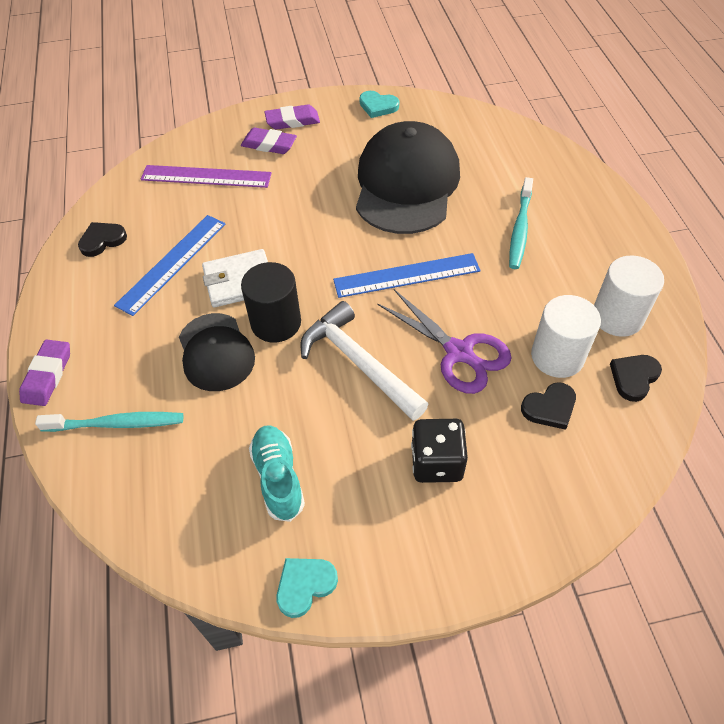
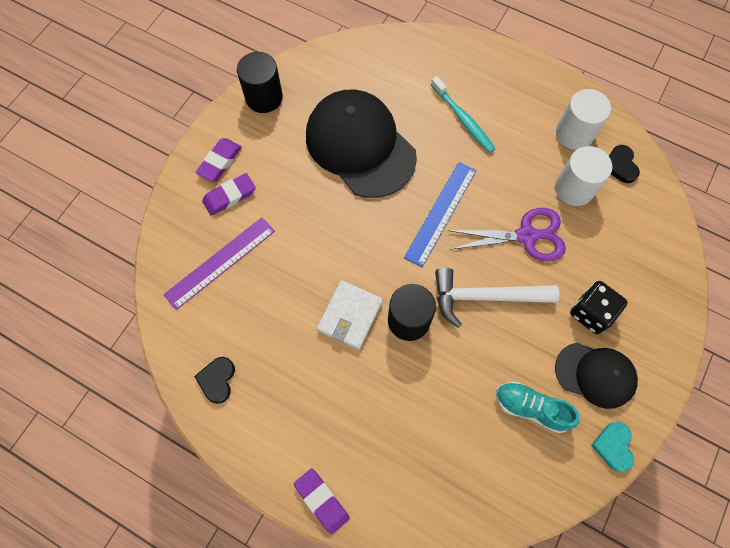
camera: 50 degrees left, 15 degrees up
turquoise toothbrush [35,412,183,432] -> none
blue ruler [114,215,226,316] -> none
black cap [179,313,255,391] -> black cap moved to [555,342,638,409]
turquoise heart [360,91,399,118] -> black cylinder [237,52,283,113]
black heart [521,382,576,430] -> none

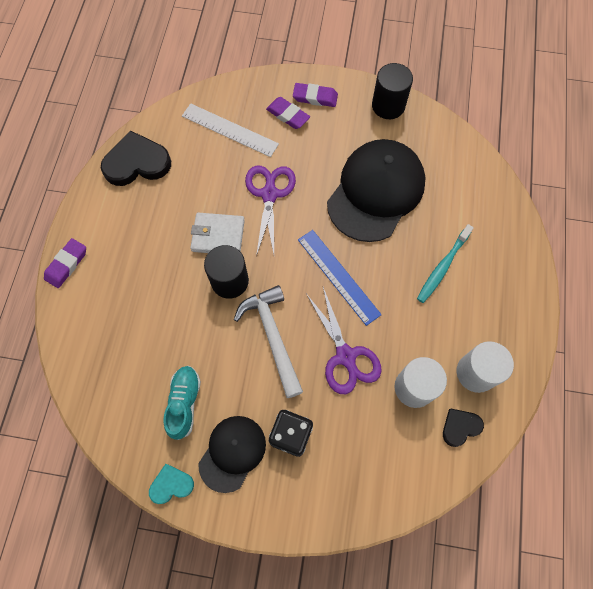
camera: 70 degrees right, 0 degrees up
purple ruler [163,217,275,310] -> white ruler [182,103,279,157]
black heart [194,357,235,404] -> black heart [101,130,171,186], size x1.87
blue ruler [404,162,477,267] -> blue ruler turned 45 degrees clockwise [298,230,382,326]
black cap [555,342,638,409] -> black cap turned 150 degrees counterclockwise [198,416,266,493]
none -> purple scissors [245,165,296,256]

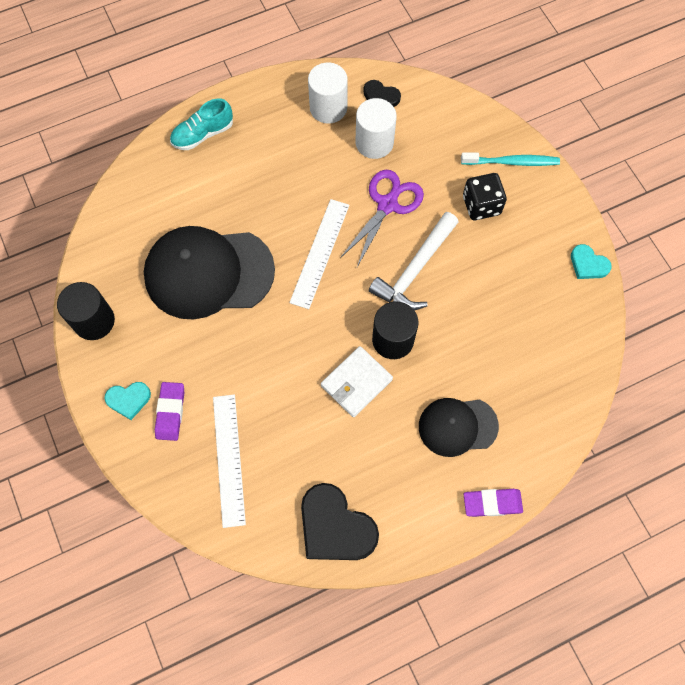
camera: 125 degrees left, 0 degrees up
turquoise shoe [164,366,201,440] -> turquoise shoe moved to [170,98,233,150]
white wallet [190,213,245,253] -> white wallet turned 75 degrees clockwise [321,346,393,417]
black cap [198,416,266,493] -> black cap moved to [419,398,499,457]
purple scissors [245,165,296,256] -> none
purple eraser [293,83,338,107] -> turquoise heart [105,382,151,420]
blue ruler [298,230,382,326] -> white ruler [289,199,349,309]
turquoise toothbrush [417,224,474,303] -> turquoise toothbrush moved to [461,153,560,166]

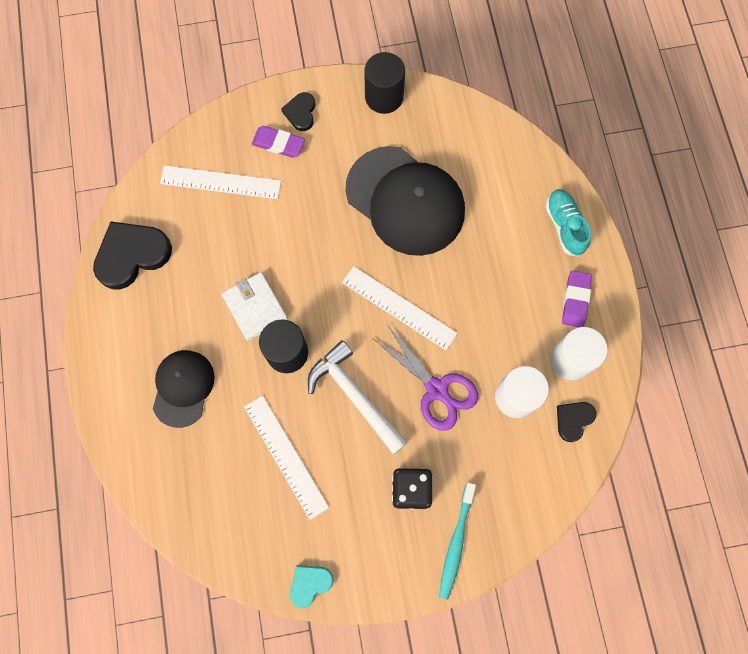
camera: 105 degrees right, 5 degrees up
turquoise heart [105,382,151,420] -> black heart [281,92,315,131]
black cap [144,226,275,320] -> black cap turned 120 degrees clockwise [346,146,465,256]
purple eraser [464,489,523,517] -> purple eraser moved to [562,271,592,327]
none -> white ruler [244,395,329,520]

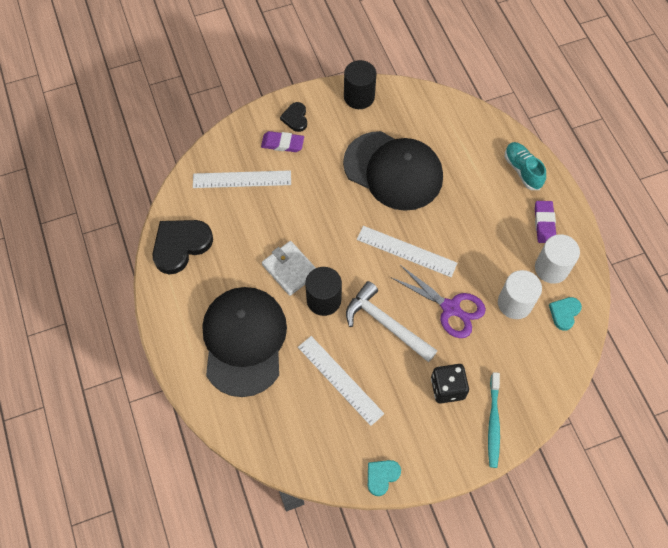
camera: 10 degrees left, 10 degrees down
black cap [153,350,215,428] -> black cap [202,287,287,397], size x1.74
black heart [557,402,596,442] -> turquoise heart [549,297,582,331]

